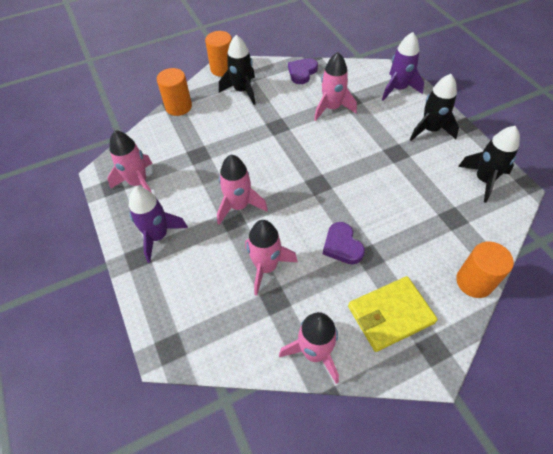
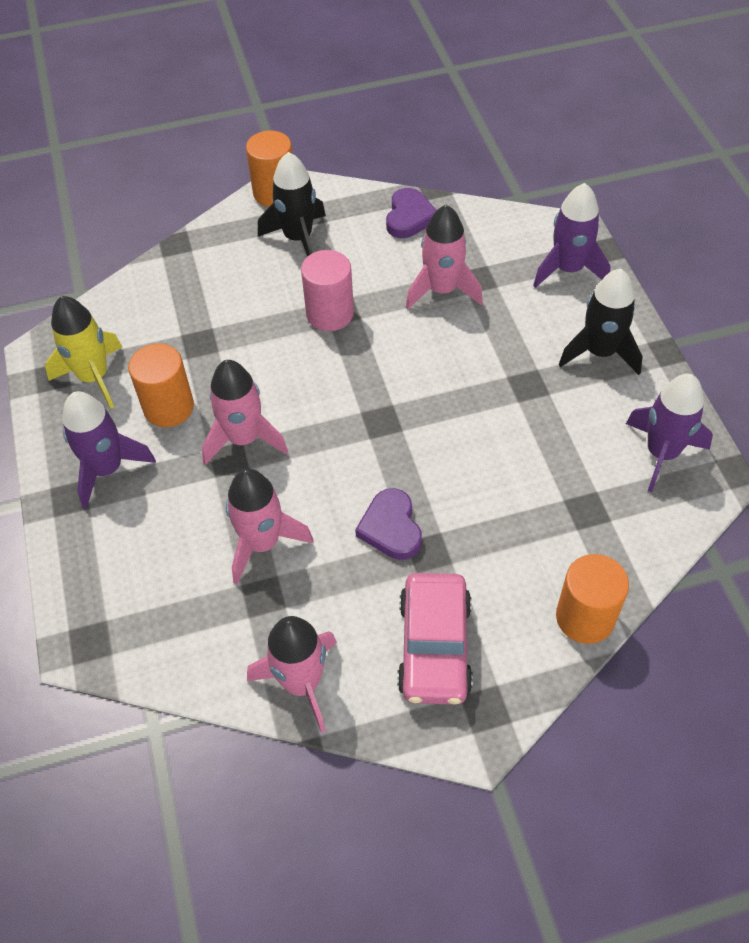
camera: 10 degrees right, 0 degrees up
pink rocket [108,130,152,193] -> yellow rocket [45,296,122,409]
orange cylinder [157,68,192,116] -> orange cylinder moved to [128,344,194,427]
purple heart [288,58,318,84] -> purple heart turned 150 degrees clockwise [386,188,437,238]
yellow wallet [348,276,438,352] -> pink car [397,573,473,705]
black rocket [458,126,520,203] -> purple rocket [626,374,713,492]
none -> pink cylinder [301,250,354,331]

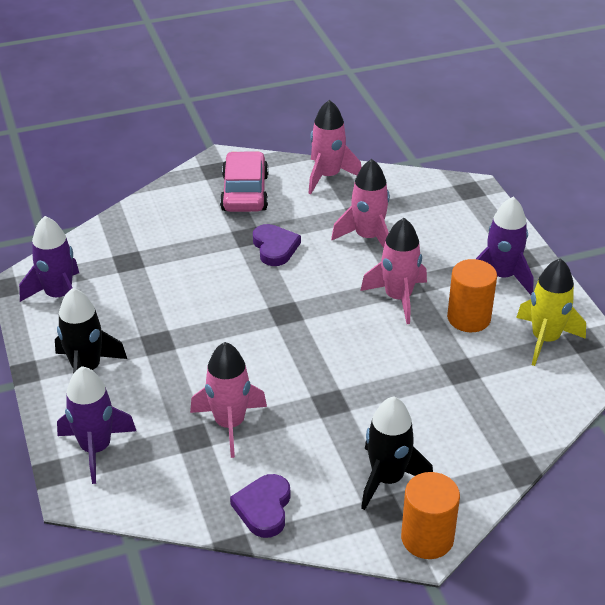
camera: 175 degrees right, 15 degrees down
pink cylinder [301,250,354,331] -> none
orange cylinder [556,554,629,644] -> none

